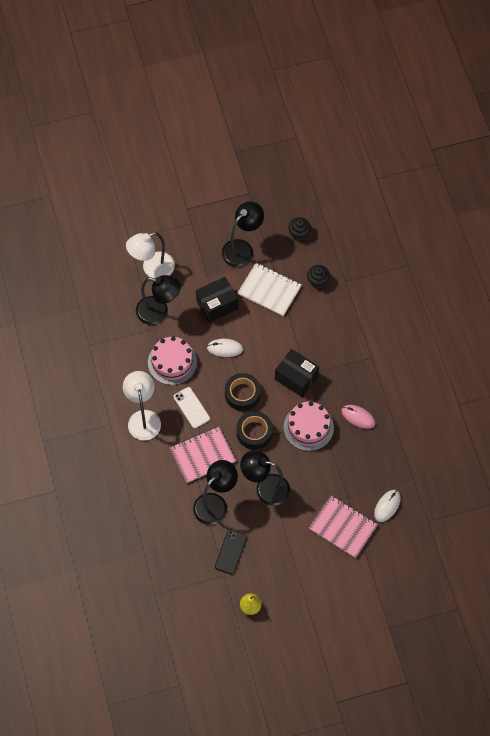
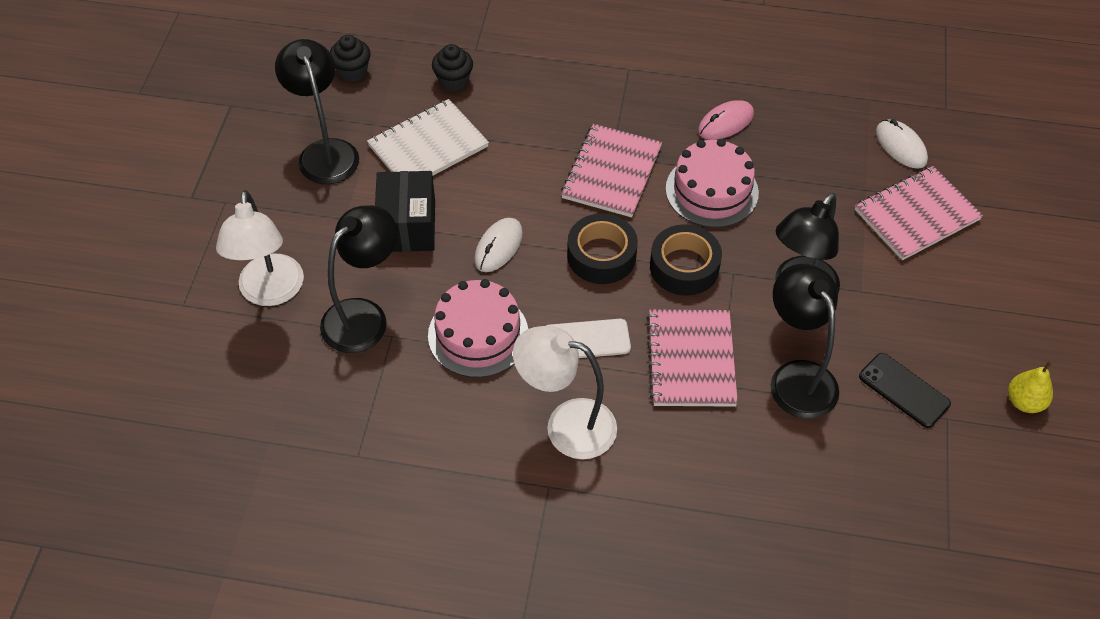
camera: 65 degrees left, 10 degrees down
black box [275,349,319,397] -> pink notebook [561,124,662,217]

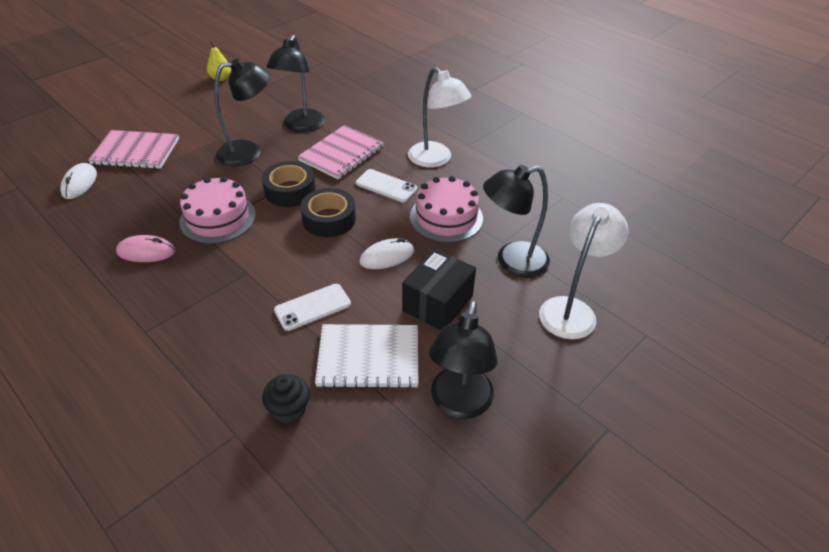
camera: 145 degrees left, 10 degrees down
black cupcake [330,35,371,82] -> none
pink notebook [561,124,662,217] -> none
black phone [859,353,951,428] -> none
none -> white phone [274,284,351,331]

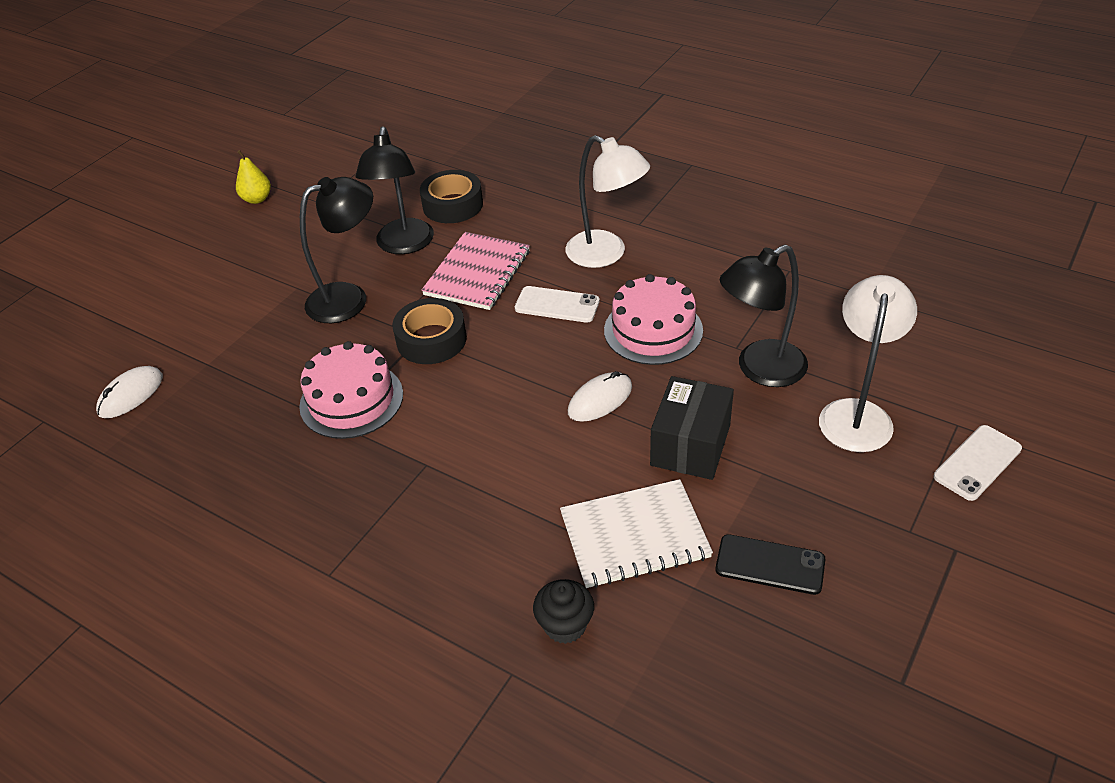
camera: 10 degrees left, 0 degrees up
white mouse [60,163,97,199] -> white mouse turned 45 degrees clockwise [96,366,163,418]
pink notebook [88,130,179,169] -> none
pink mouse [116,235,176,262] -> none
white phone [274,284,351,331] -> white phone moved to [934,425,1022,501]
black tape [300,188,356,237] -> black tape moved to [420,170,483,223]
black lamp [429,301,498,419] -> black phone [716,534,825,595]

